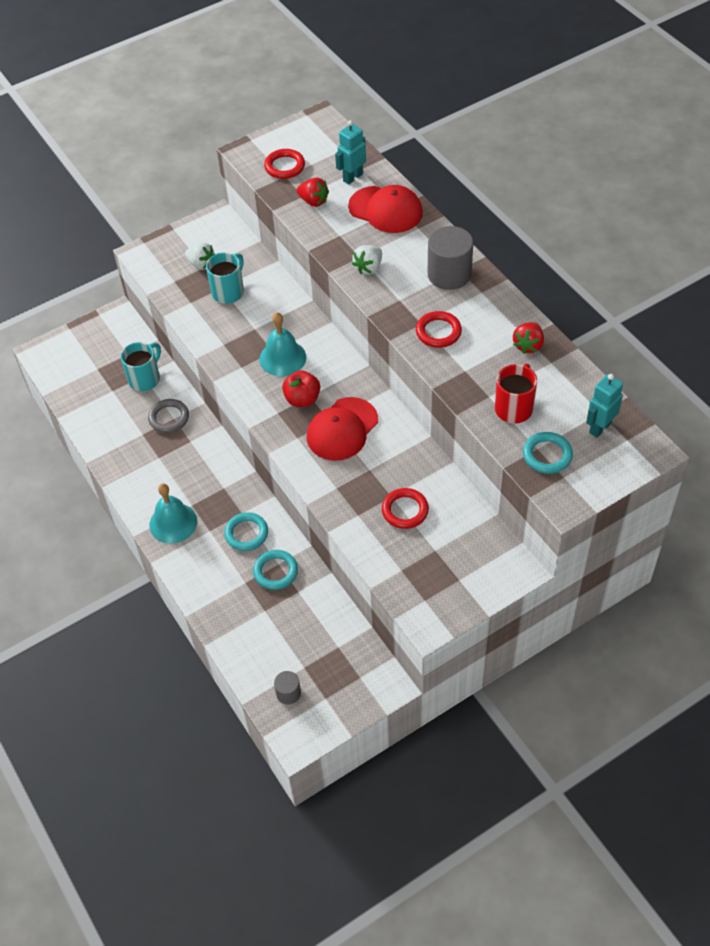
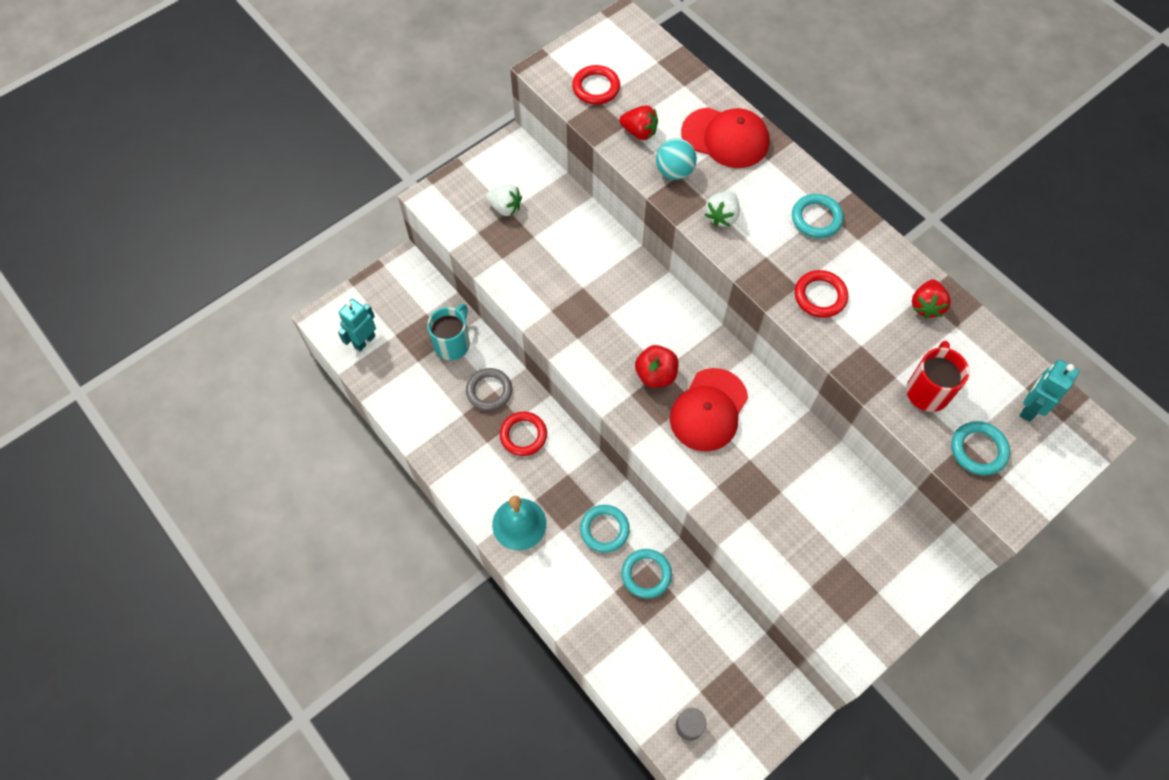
camera: 10 degrees left, 10 degrees up
turquoise mug [206,252,244,304] -> none
turquoise bell [259,312,306,376] -> none
turquoise robot [335,120,366,184] -> turquoise robot moved to [338,299,376,352]
red ring [382,488,429,529] -> red ring moved to [500,412,547,456]
grey cylinder [428,226,473,290] -> turquoise ring [792,194,843,238]
none -> turquoise ball [656,138,697,180]

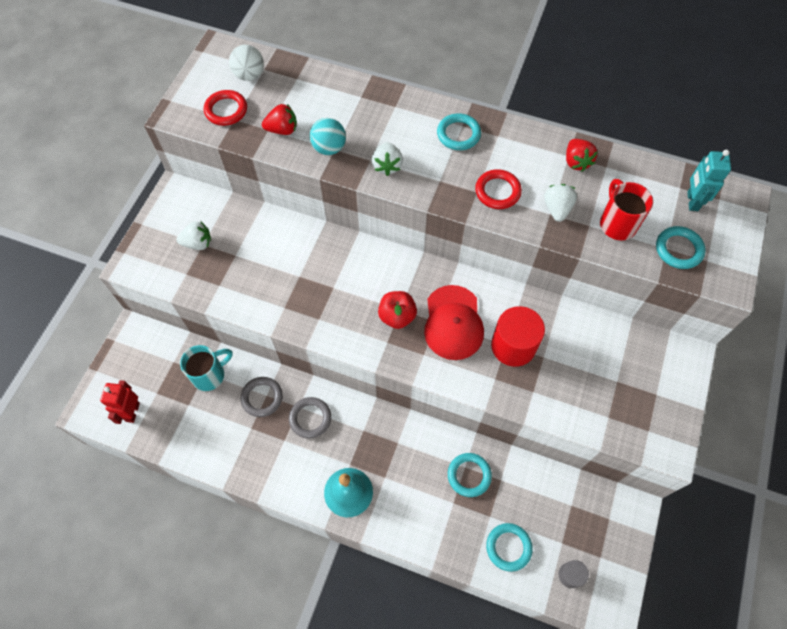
camera: 30 degrees left, 0 degrees up
turquoise robot [338,299,376,352] -> red robot [100,380,140,424]
turquoise mug [427,304,470,360] -> turquoise mug turned 60 degrees clockwise [180,345,233,391]
red ring [500,412,547,456] -> grey ring [289,397,331,439]
turquoise ring [580,505,630,553] -> turquoise ring moved to [486,523,533,572]
red cap [681,107,769,168] -> none
none -> white ball [229,45,264,81]
none -> red cylinder [491,306,545,367]
none -> white strawberry [544,184,577,222]

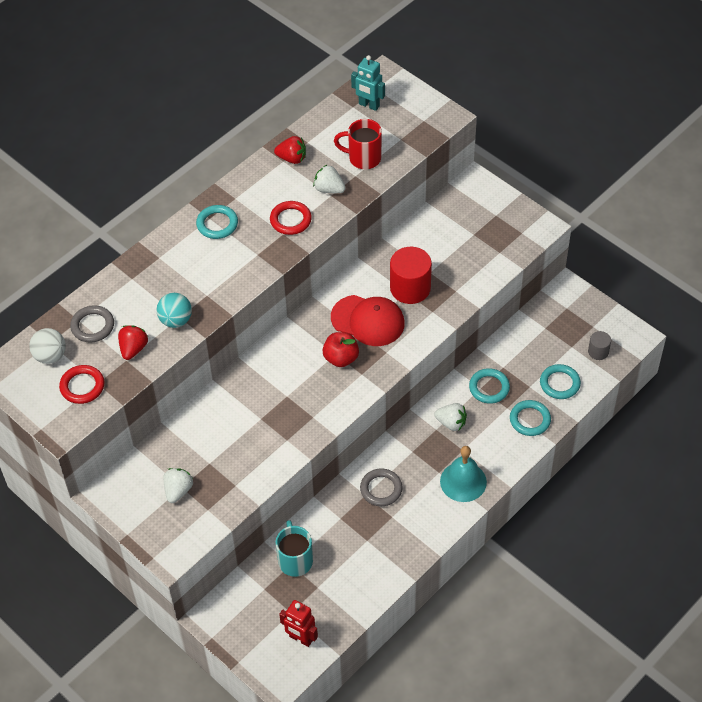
camera: 65 degrees left, 10 degrees down
grey ring [240,377,283,417] -> grey ring moved to [70,305,114,342]
white strawberry [372,142,403,176] -> white strawberry moved to [434,403,467,431]
turquoise ring [656,226,706,269] -> turquoise ring moved to [510,400,551,436]

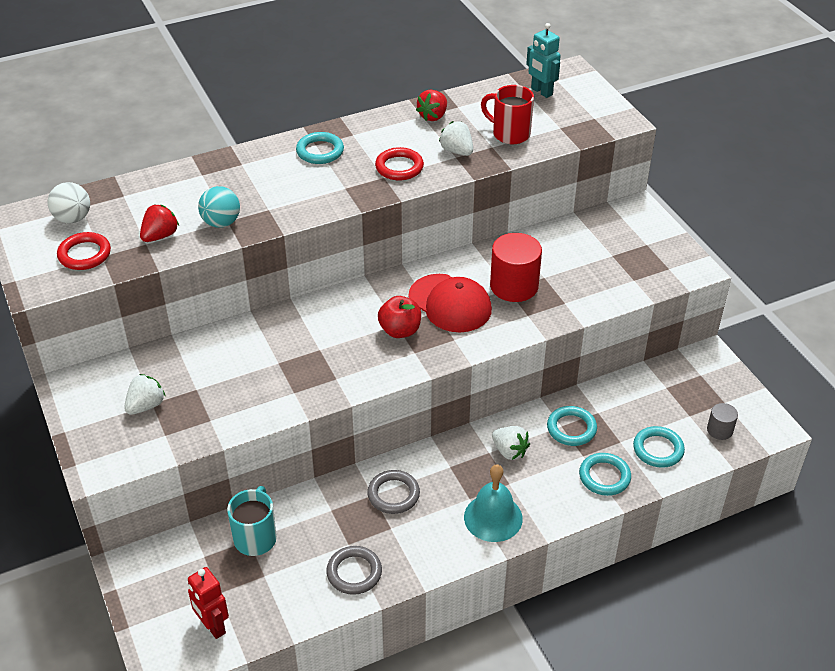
camera: 20 degrees right, 10 degrees down
grey ring [70,305,114,342] -> grey ring moved to [326,546,382,595]
red strawberry [274,136,306,164] -> red strawberry turned 90 degrees clockwise [416,90,447,121]

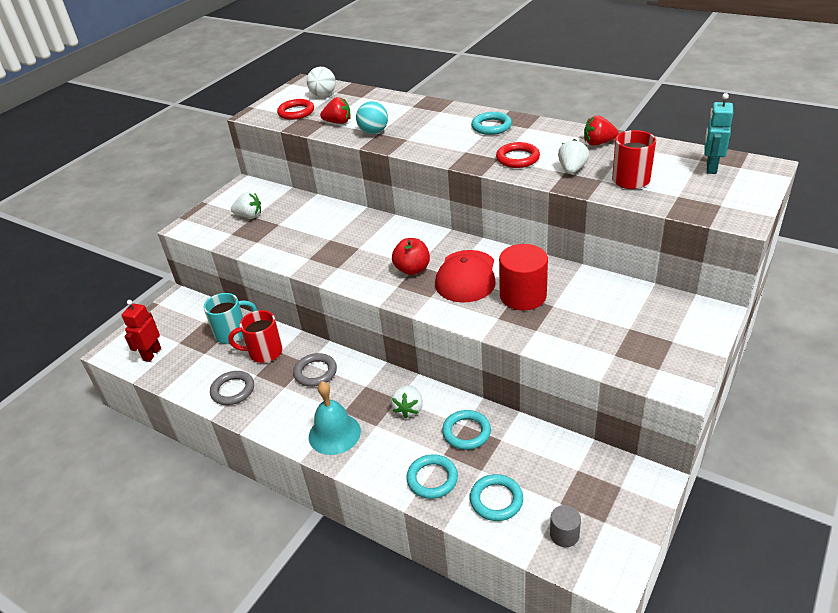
camera: 60 degrees right, 5 degrees down
none -> red mug [228,310,283,363]

